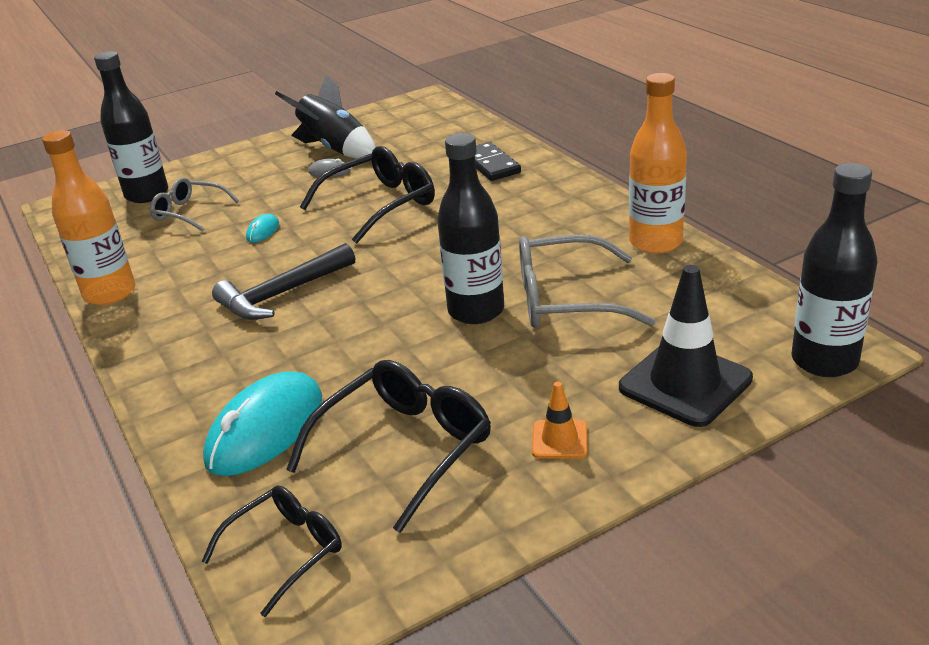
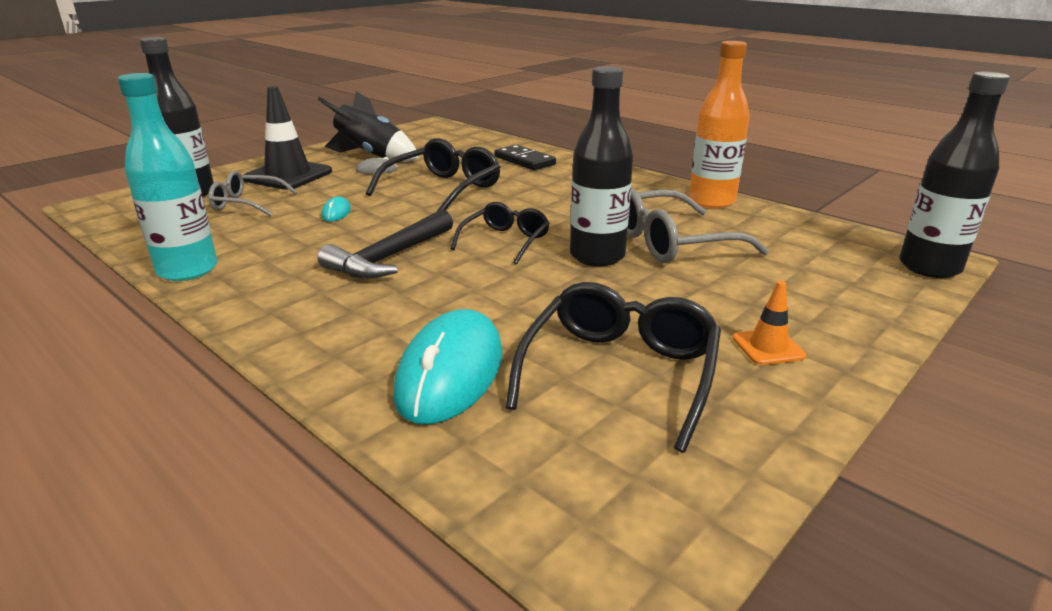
camera: 20 degrees left, 5 degrees down
orange bottle [42,130,135,305] -> turquoise bottle [118,73,218,281]
black glasses [201,485,342,617] -> black glasses moved to [451,202,550,265]
black traffic cone [619,265,753,427] -> black traffic cone moved to [243,86,332,190]

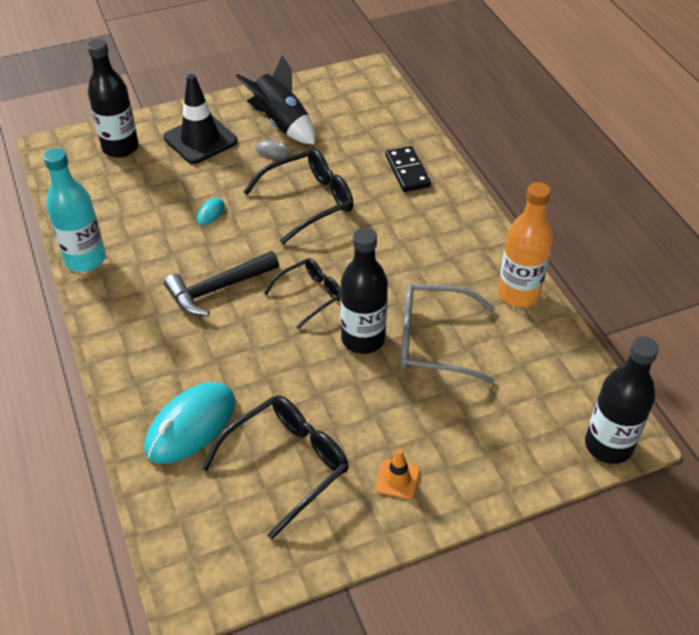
camera: 25 degrees right, 20 degrees up
grey glasses [208,170,297,216] -> none

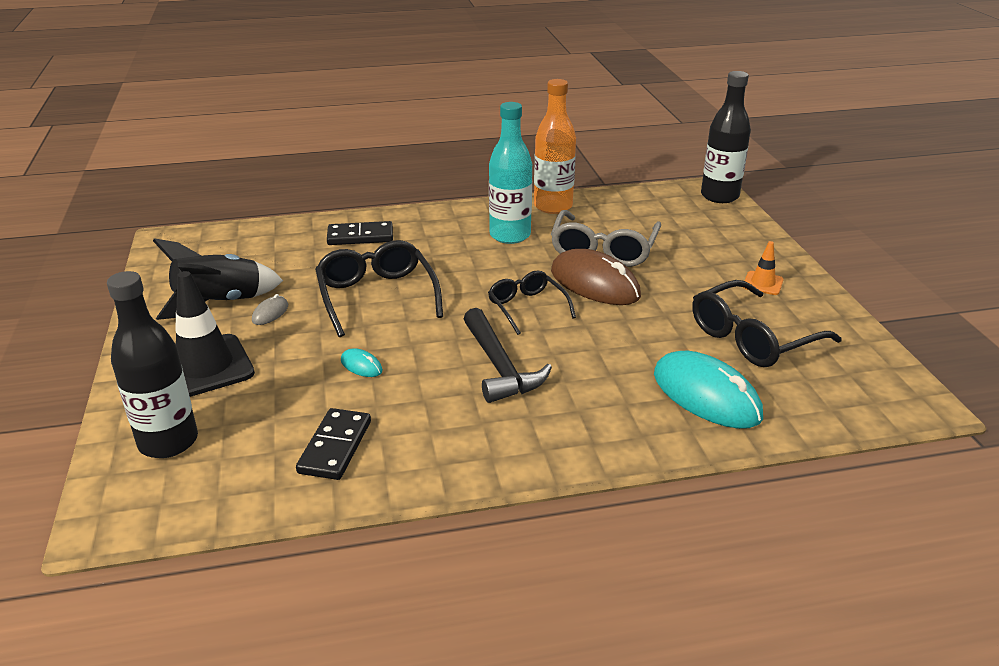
camera: 80 degrees left, 15 degrees down
turquoise bottle [43,148,106,272] -> turquoise bottle moved to [489,102,532,244]
black glasses [201,395,349,539] -> black glasses turned 90 degrees counterclockwise [692,280,842,367]
black bottle [340,228,388,354] -> brown mouse [551,249,641,305]
none -> black domino [296,408,371,480]

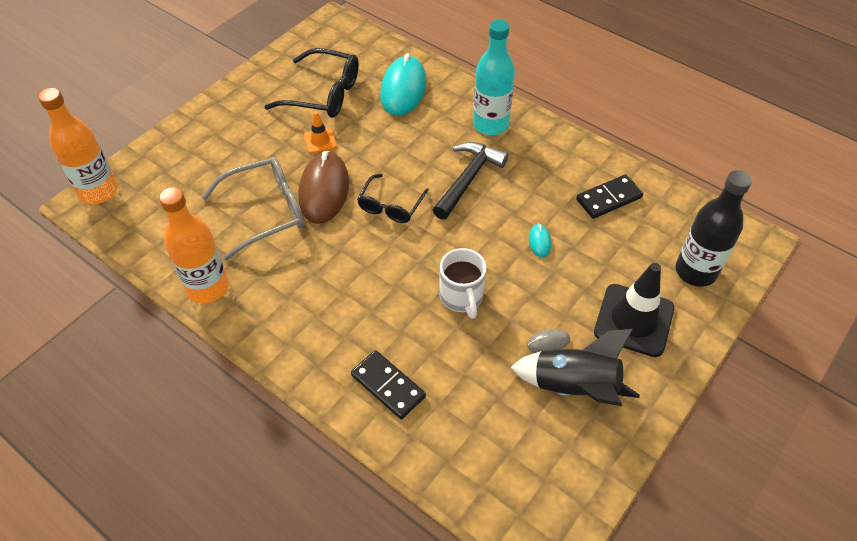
camera: 130 degrees left, 20 degrees up
black glasses [315,240,443,337] -> white mug [439,248,486,319]
turquoise bottle [489,102,532,244] -> turquoise bottle moved to [473,20,515,135]
black bottle [701,71,751,203] -> orange bottle [38,88,118,204]
orange traffic cone [743,241,784,295] -> orange traffic cone moved to [304,111,337,154]

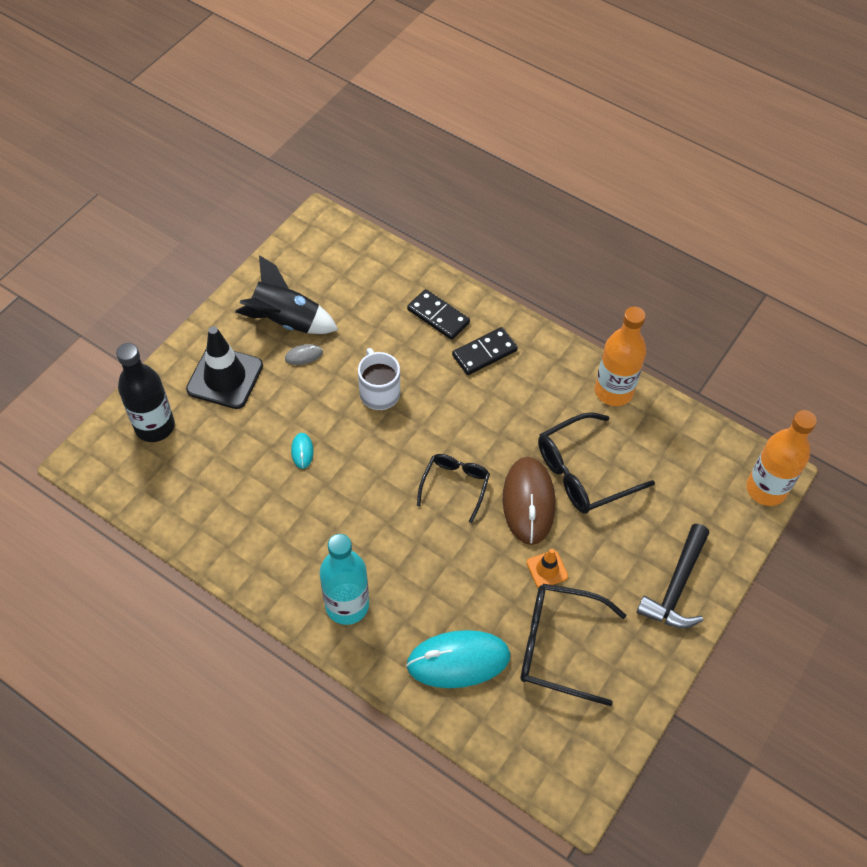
camera: 175 degrees right, 5 degrees up
grey glasses [201,157,304,260] -> black glasses [538,412,655,514]
turquoise mouse [380,53,426,116] -> turquoise mouse turned 75 degrees clockwise [406,630,510,688]
black hammer [433,142,509,220] -> black hammer moved to [636,524,709,629]
black domino [576,174,643,219] -> black domino moved to [452,327,518,375]

